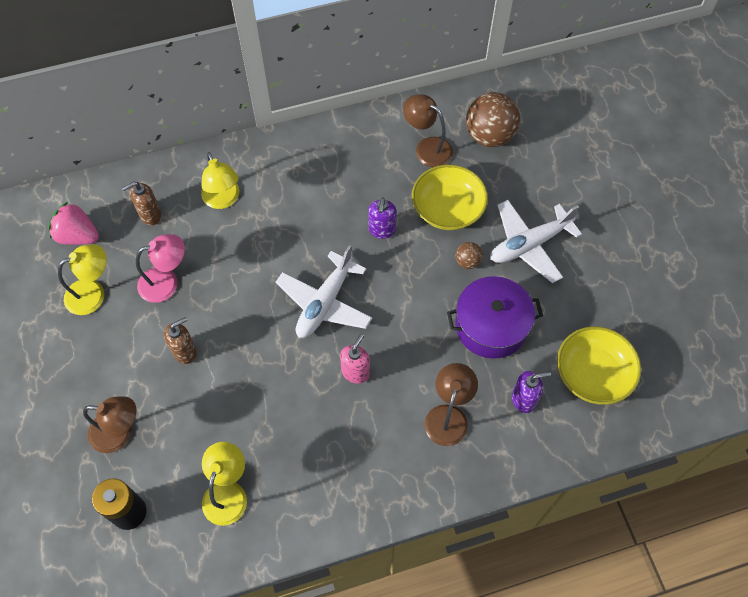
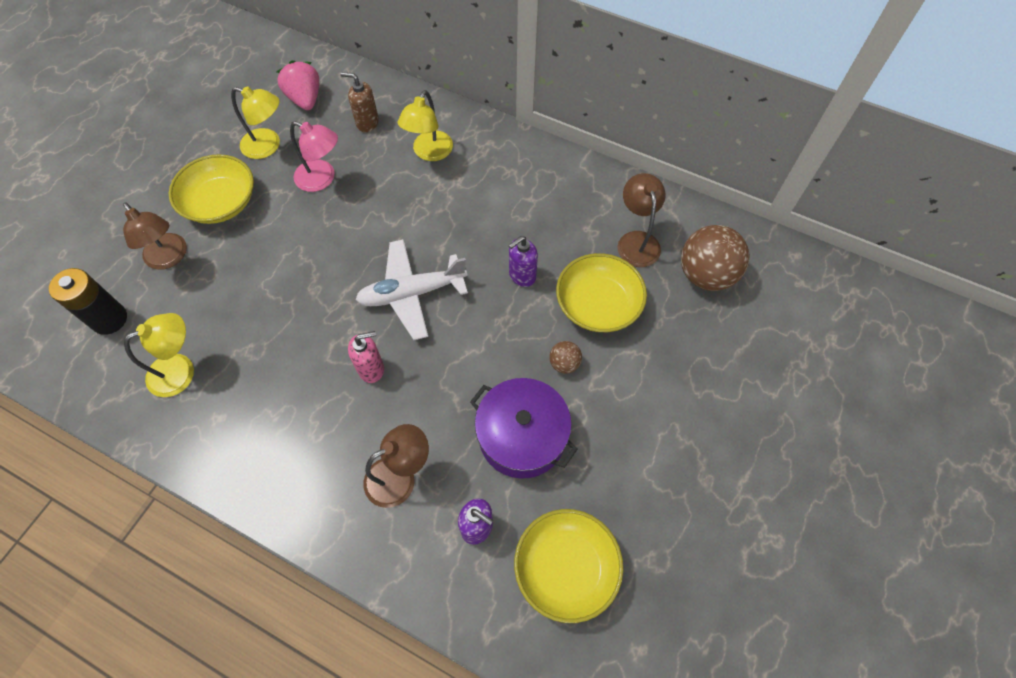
camera: 45 degrees right, 0 degrees up
brown soap dispenser [164,317,197,364] -> none
white plane [490,200,582,283] -> none
none -> yellow bowl [169,154,254,224]

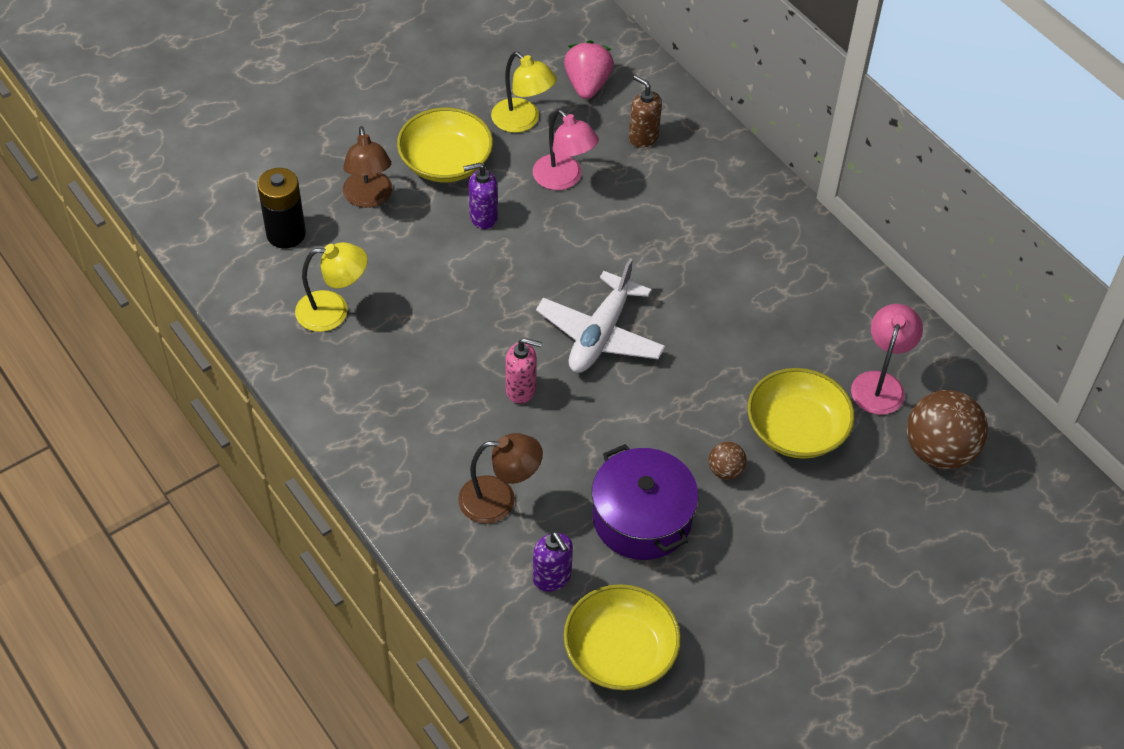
camera: 25 degrees right, 10 degrees down
white plane [355,239,468,340] -> white plane turned 75 degrees counterclockwise [536,258,665,373]
yellow lamp [398,90,453,161] -> none
purple soap dispenser [508,236,538,287] -> purple soap dispenser moved to [463,163,498,229]
brown lamp [618,173,665,267] -> pink lamp [851,304,923,415]

